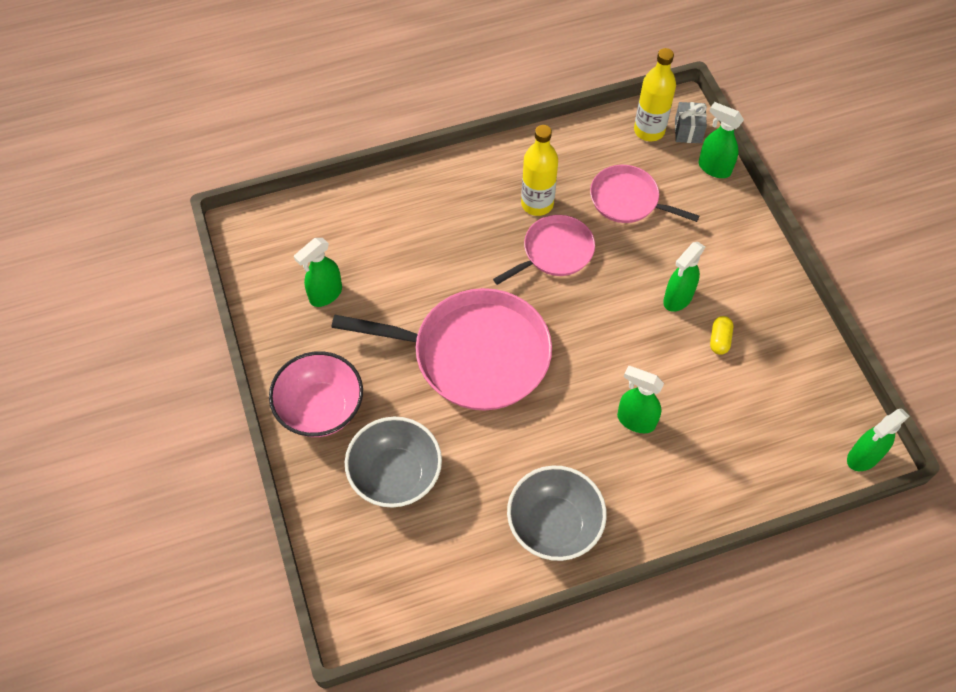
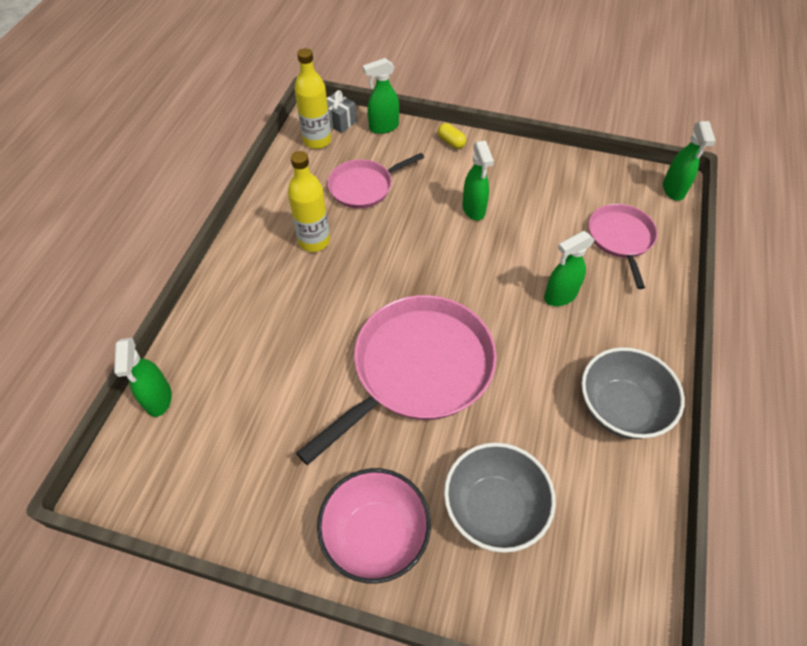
camera: 55 degrees left, 5 degrees down
green spray bottle [294,238,342,307] -> green spray bottle moved to [114,338,172,417]
pink pan [493,215,595,285] -> pink pan moved to [589,204,658,289]
yellow capsule [710,316,733,355] -> yellow capsule moved to [438,123,466,149]

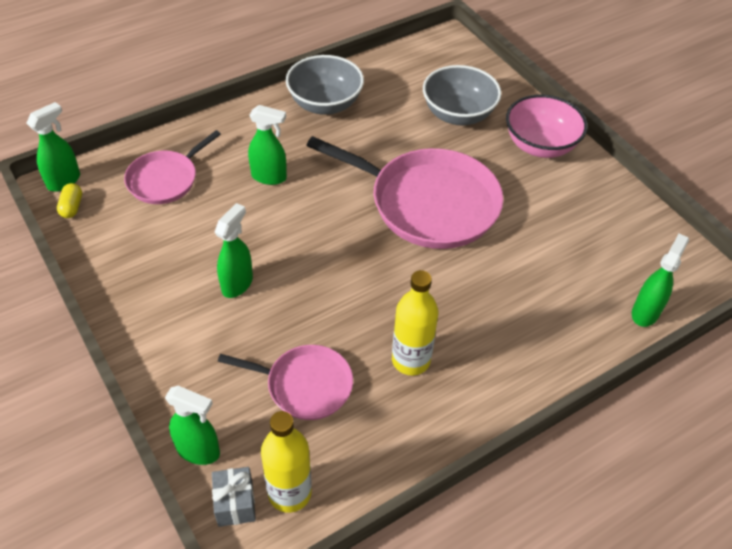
camera: 140 degrees left, 5 degrees down
pink pan [296,295,497,465] -> pink pan turned 150 degrees counterclockwise [306,136,503,249]
yellow capsule [438,123,466,149] -> yellow capsule moved to [57,183,82,218]

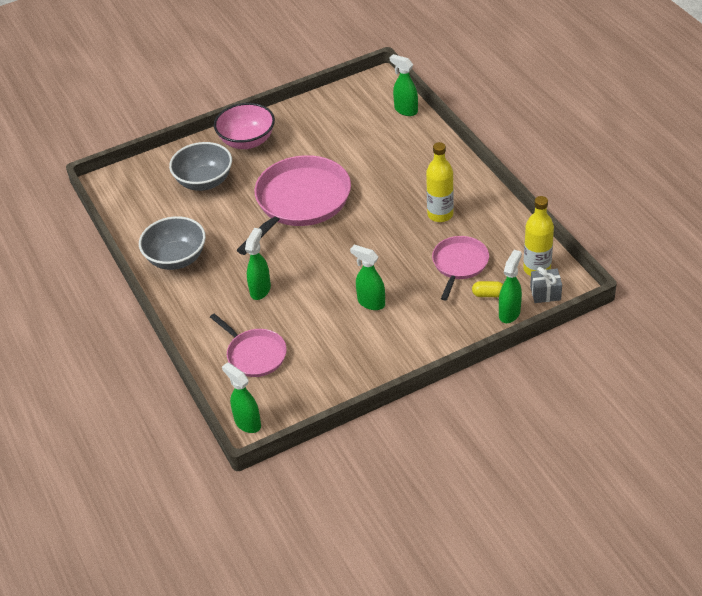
camera: 80 degrees left, 5 degrees down
yellow capsule [57,183,82,218] -> yellow capsule moved to [472,281,503,297]

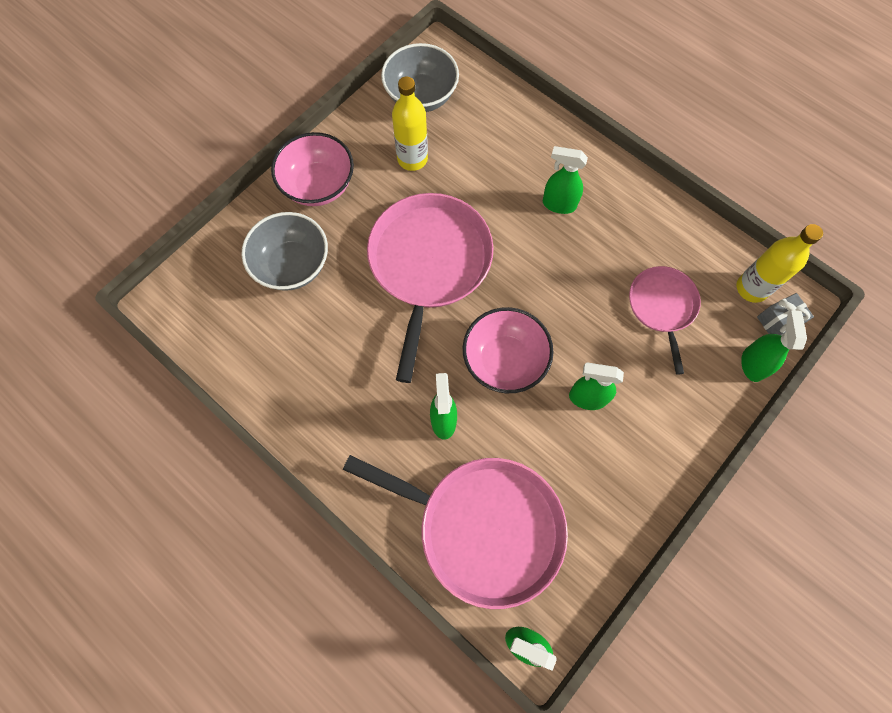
camera: 25 degrees left, 25 degrees up
grey bowl [139,216,206,270] -> grey bowl moved to [381,43,459,112]
pink pan [210,314,287,377] -> pink pan [343,455,568,609], size x1.80
green spray bottle [390,54,418,116] -> green spray bottle moved to [543,146,588,214]
yellow bottle [426,142,454,222] -> yellow bottle moved to [392,77,428,171]
yellow capsule [472,281,503,297] -> none
none -> pink bowl [463,307,553,393]

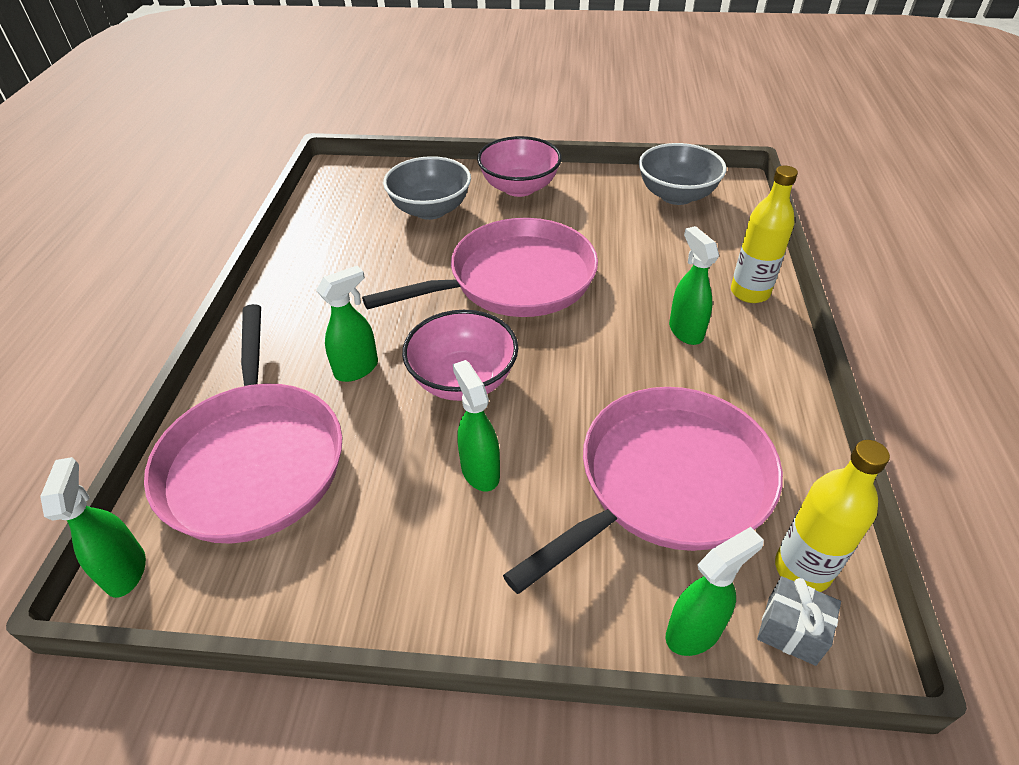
camera: 55 degrees right, 25 degrees down
yellow bottle [392,77,428,171] -> yellow bottle moved to [731,166,798,303]
pink pan [629,266,701,374] -> pink pan [503,387,783,594], size x1.80

